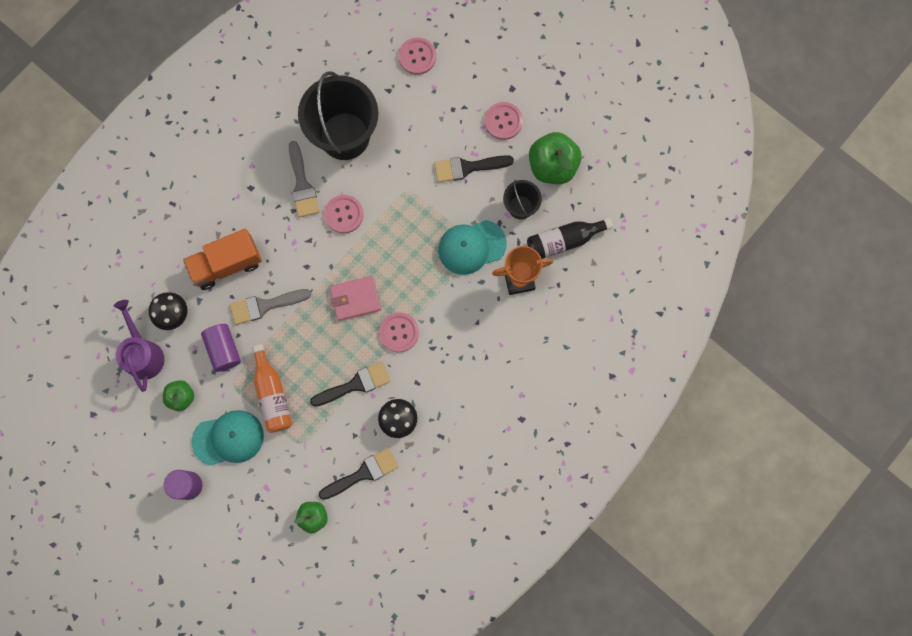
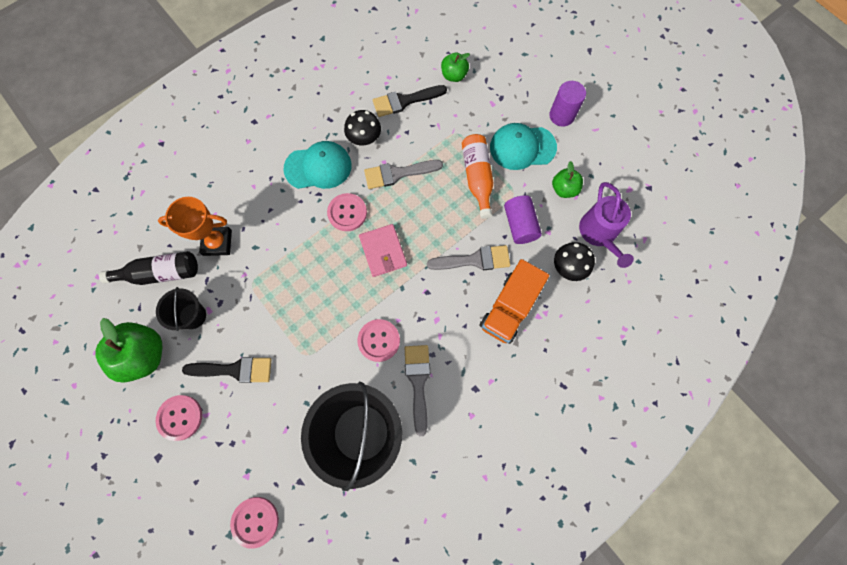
camera: 170 degrees left, 5 degrees down
orange truck [183,229,262,290] -> orange truck turned 135 degrees clockwise [480,259,549,344]
black brush [310,361,391,407] -> grey brush [364,160,443,189]
pink wallet [330,276,381,321] -> pink wallet turned 75 degrees clockwise [359,224,407,277]
turquoise cap [438,220,507,275] -> turquoise cap moved to [283,141,352,189]

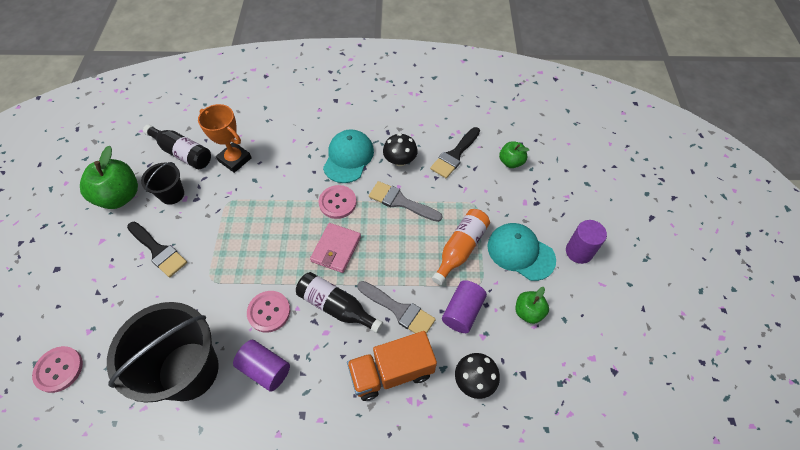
camera: 40 degrees right, 15 degrees down
pink button [156,395,202,441] -> none
turquoise cap [283,141,352,189] -> turquoise cap turned 105 degrees counterclockwise [323,129,374,183]
black brush [373,85,447,117] -> black brush turned 75 degrees counterclockwise [430,127,480,178]
grey brush [405,345,430,436] -> purple cylinder [233,340,290,392]
purple watering can [579,182,634,268] -> none
none -> black bottle [296,272,383,333]

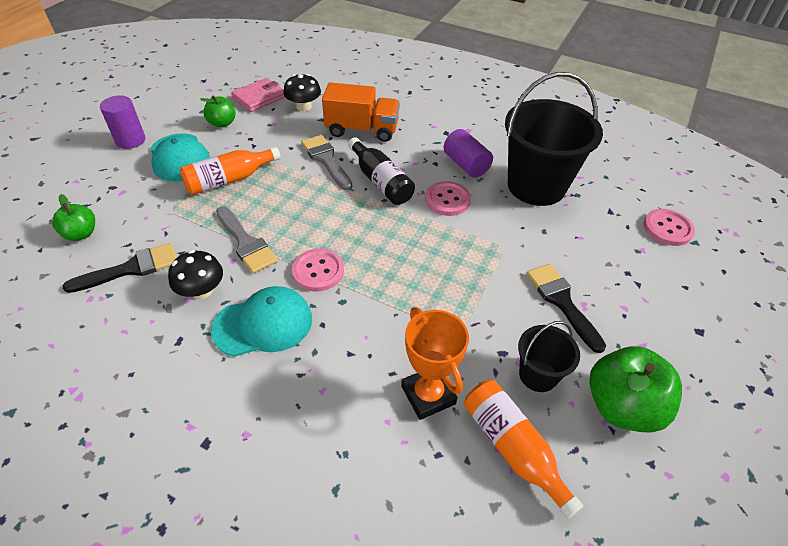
camera: 155 degrees left, 10 degrees down
black bottle [143,125,211,169] -> orange bottle [464,380,583,519]
pink wallet [310,223,361,273] -> pink wallet moved to [231,78,285,112]
turquoise cap [323,129,374,183] -> turquoise cap turned 150 degrees counterclockwise [211,286,312,357]
purple cylinder [442,280,487,333] -> none

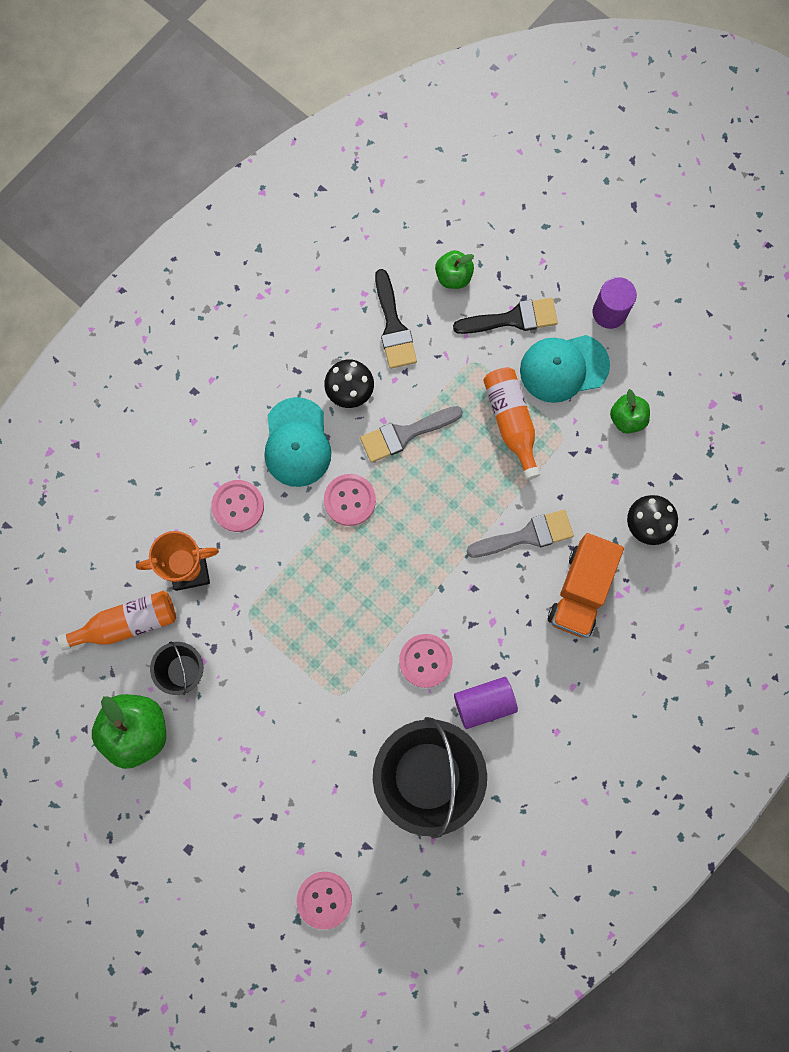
camera: 105 degrees right, 30 degrees up
pink wallet [231,78,285,112] -> none
black bottle [348,137,415,205] -> none
black brush [526,264,606,353] -> black brush moved to [453,298,558,334]
none -> pink button [211,480,264,532]

